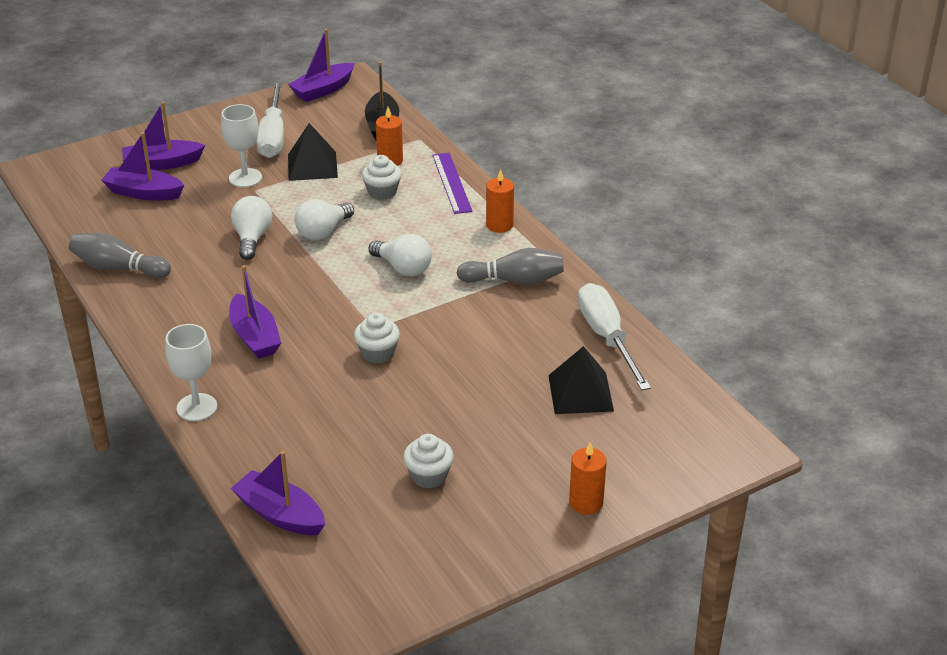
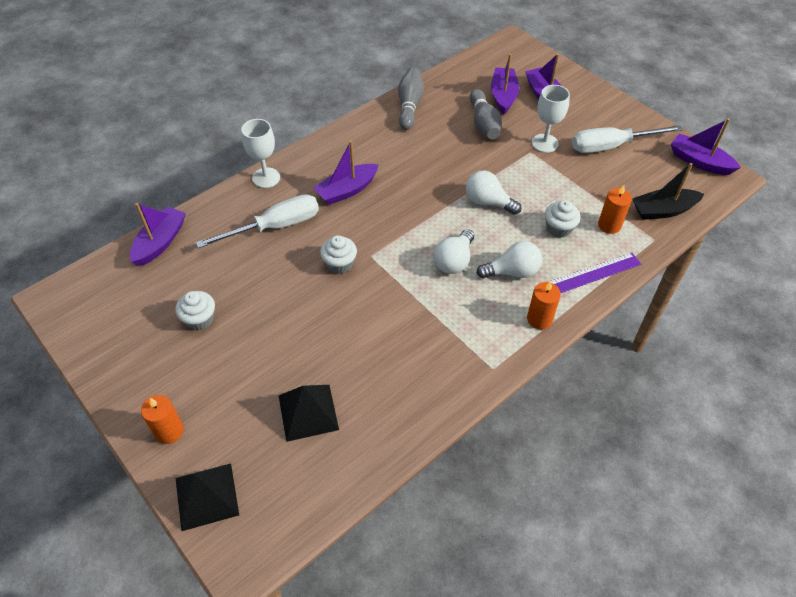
camera: 80 degrees right, 15 degrees up
white light bulb [231,196,272,260] -> white light bulb moved to [476,241,542,278]
black pyramid [288,123,338,181] -> black pyramid moved to [175,463,239,531]
grey bowling pin [457,248,564,285] -> grey bowling pin moved to [470,89,502,139]
white screwdriver [578,283,651,391] -> white screwdriver moved to [196,194,319,248]

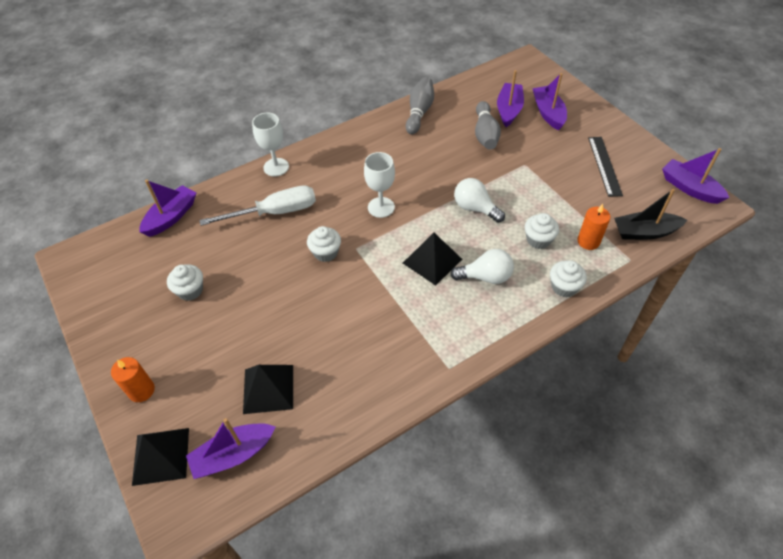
camera: 10 degrees right, 0 degrees up
purple boat [314,140,379,205] -> purple boat moved to [186,418,276,479]
white light bulb [433,229,474,274] -> black pyramid [403,233,462,286]
orange candle [527,281,561,330] -> none
white goblet [532,85,570,153] -> white goblet moved to [364,152,395,218]
purple ruler [549,253,641,293] -> white cupcake [550,260,587,297]
white screwdriver [572,125,683,153] -> black ruler [588,137,623,197]

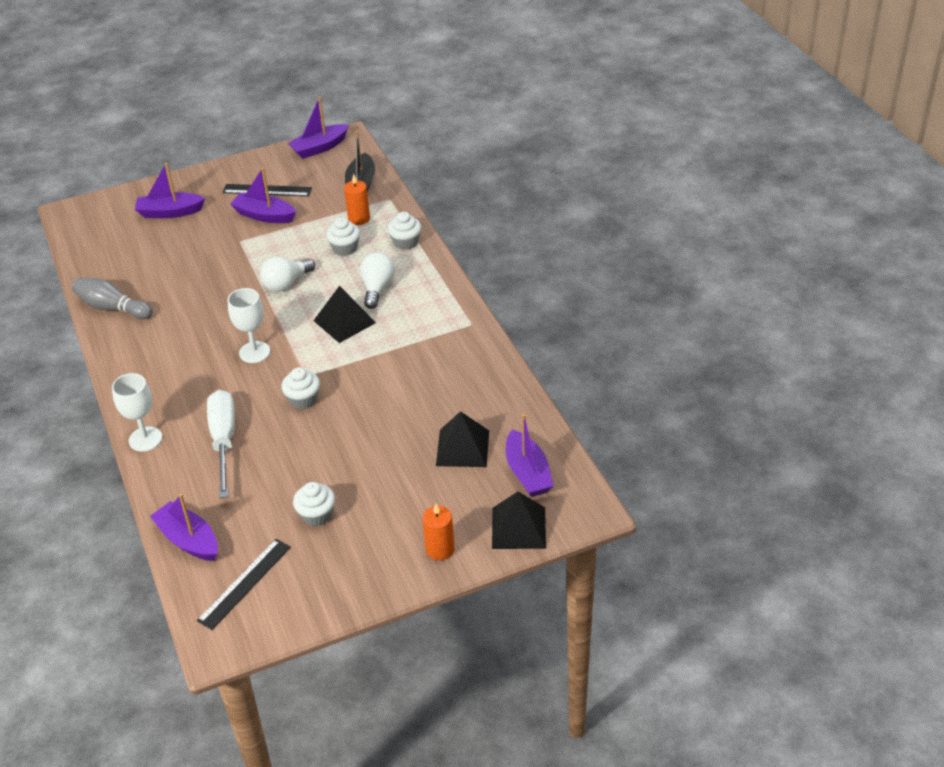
camera: 80 degrees left, 10 degrees down
grey bowling pin [475,101,501,150] -> none
purple boat [497,70,524,127] -> purple boat moved to [230,168,296,223]
none -> black ruler [197,539,291,630]

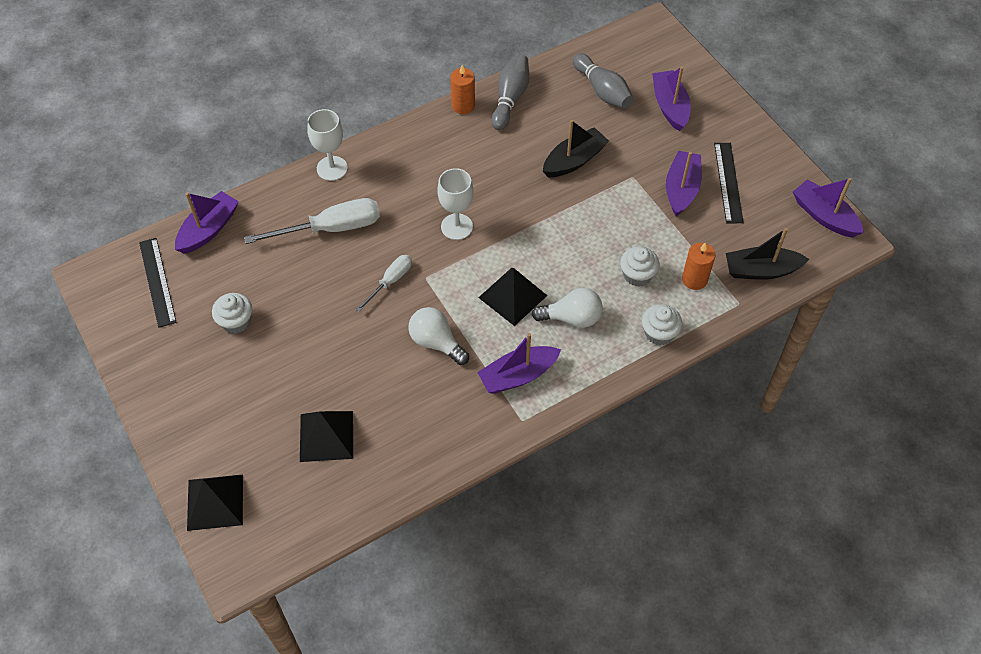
camera: 80 degrees right, 15 degrees up
black ruler [197,539,291,630] -> black ruler turned 45 degrees clockwise [139,238,177,328]
white light bulb [260,257,315,292] -> white light bulb moved to [408,307,469,365]
white cupcake [281,367,320,409] -> white screwdriver [356,255,412,312]
orange candle [423,504,455,560] -> orange candle moved to [450,65,475,114]
purple boat [506,414,554,497] -> purple boat moved to [477,333,561,394]
none -> black boat [543,120,609,177]
none -> grey bowling pin [573,53,634,109]

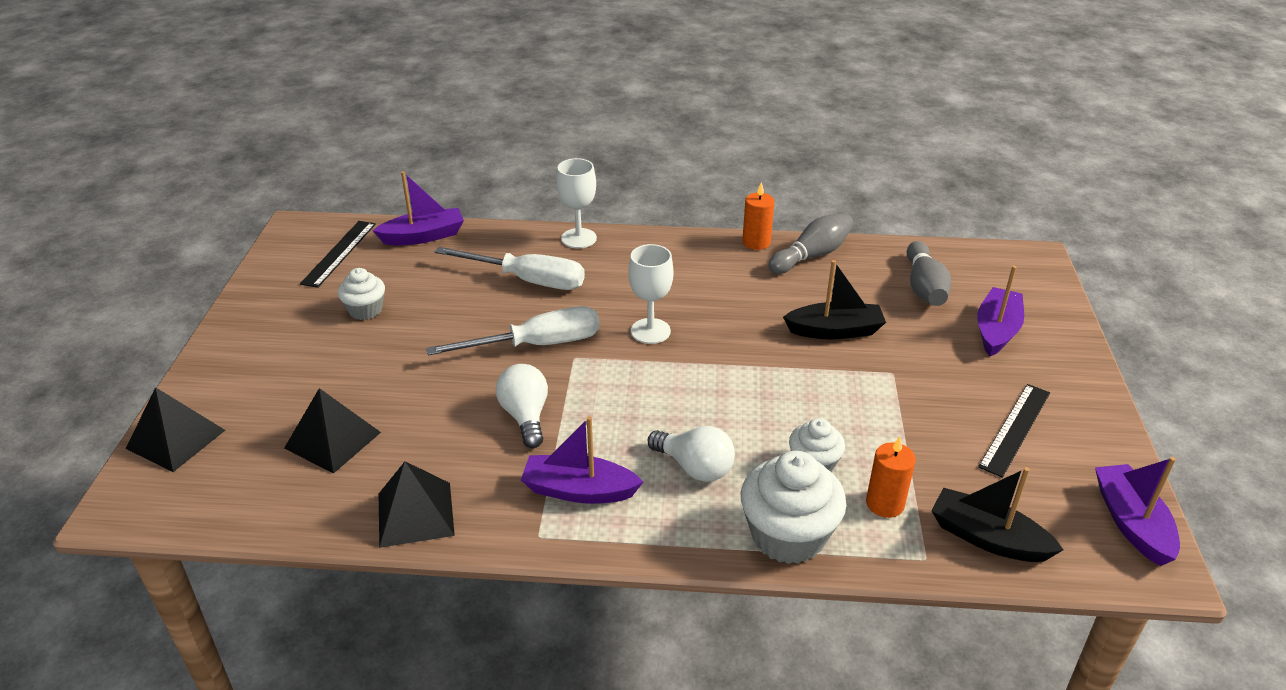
camera: 35 degrees right, 20 degrees down
white screwdriver [356,255,412,312] -> white screwdriver [426,306,600,355], size x1.76
black pyramid [478,268,547,326] -> black pyramid moved to [379,461,455,548]
white cupcake [642,304,682,345] -> white cupcake [741,451,846,564], size x1.73
purple boat [666,151,702,216] -> none

